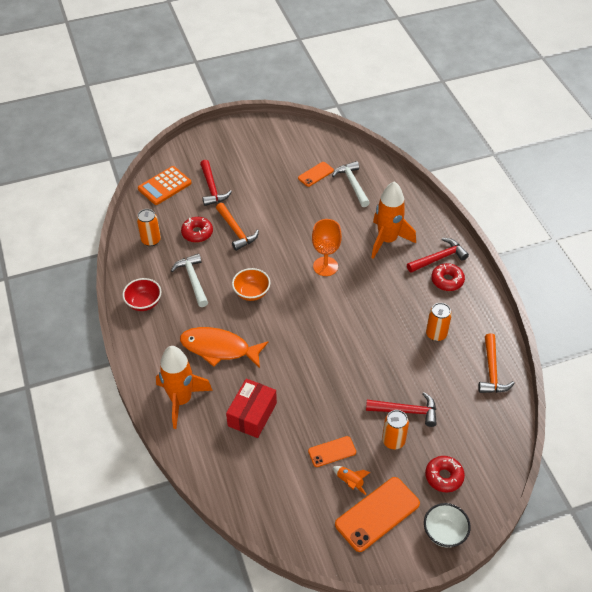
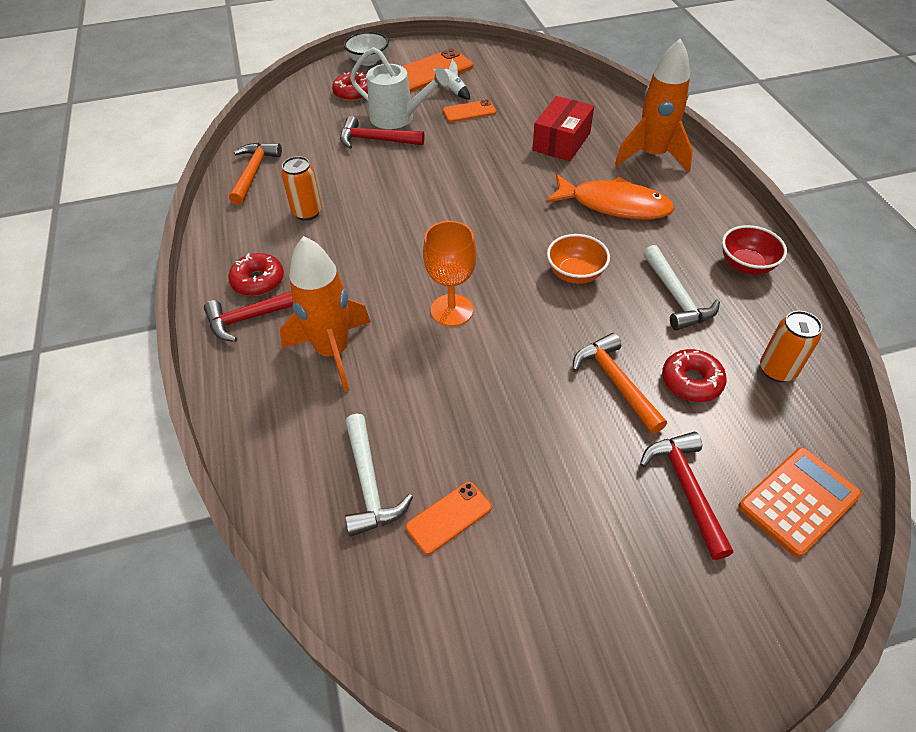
camera: 175 degrees left, 0 degrees up
orange rocket [333,466,370,495] -> white rocket [432,59,470,100]
orange can [382,410,409,449] -> white watering can [350,47,449,129]

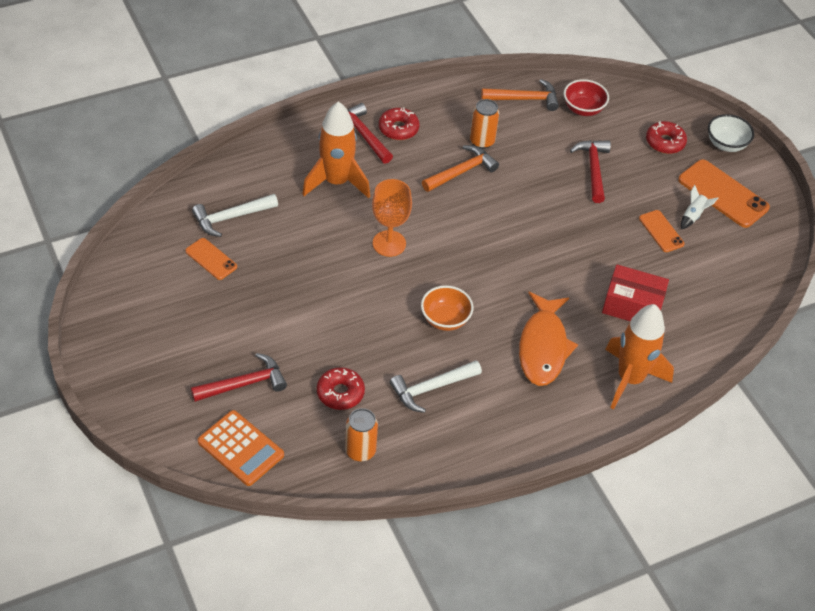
camera: 75 degrees right, 0 degrees up
white watering can [350,47,449,129] -> none
orange hammer [572,333,667,434] -> orange hammer moved to [422,145,499,192]
red bowl [722,225,787,275] -> red bowl moved to [564,79,609,116]

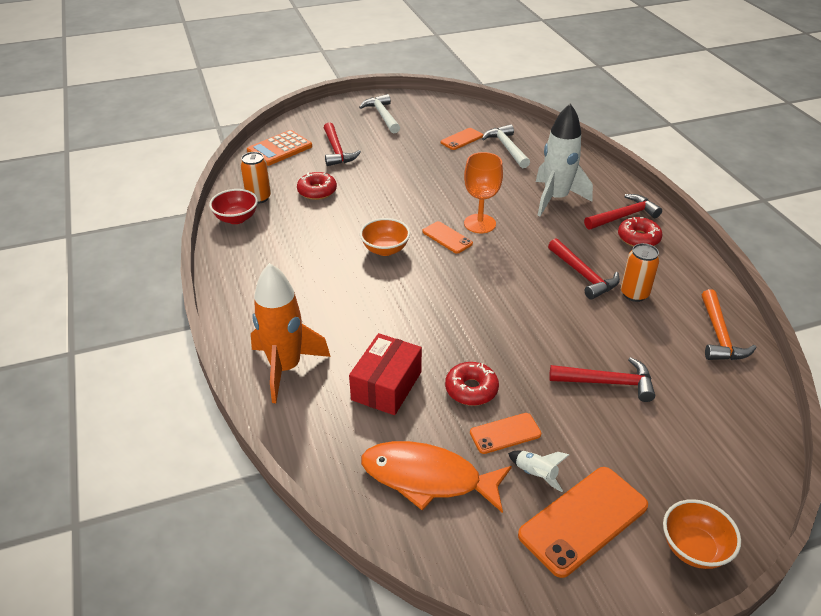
camera: 100 degrees right, 10 degrees down
orange rocket [302,101,370,198] -> white rocket [536,103,593,216]
white hammer [389,360,482,413] -> white hammer moved to [359,94,400,133]
orange hammer [422,145,499,192] -> red hammer [548,239,620,300]
orange fish [519,292,578,386] -> orange fish moved to [361,441,512,513]
red bowl [564,79,609,116] -> red bowl moved to [209,189,258,224]
red donut [646,121,687,154] -> red donut moved to [445,362,499,406]
white bowl [708,114,754,152] -> orange bowl [663,499,741,569]
none -> orange phone [422,221,473,254]

